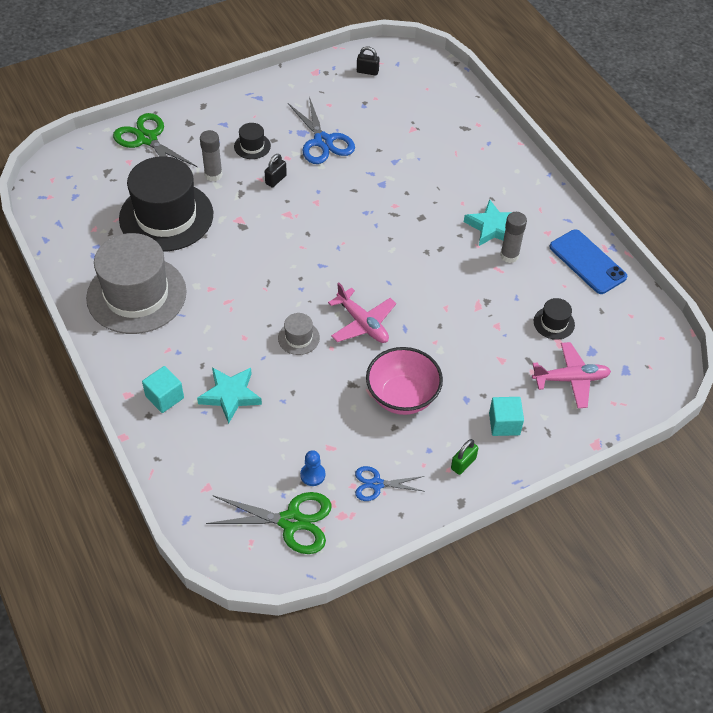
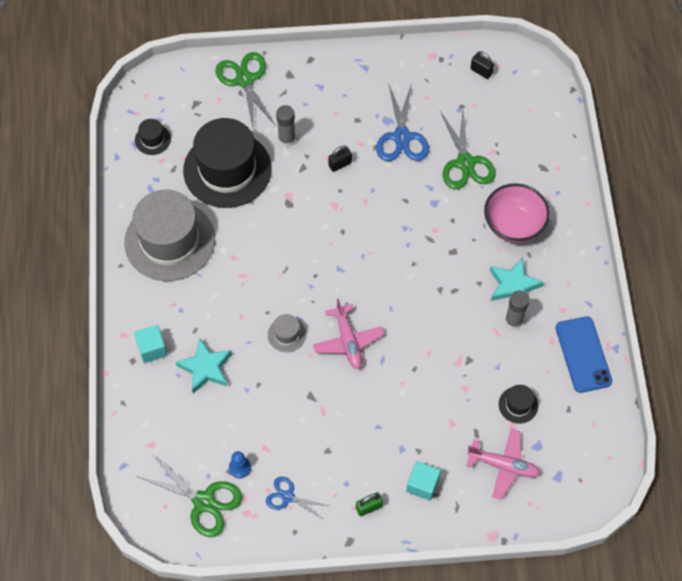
camera: 25 degrees right, 10 degrees up
black hat [234,123,271,159] -> black hat moved to [135,119,171,155]
pink bowl [366,347,443,415] -> pink bowl moved to [484,183,550,243]
none -> green scissors [440,110,496,189]

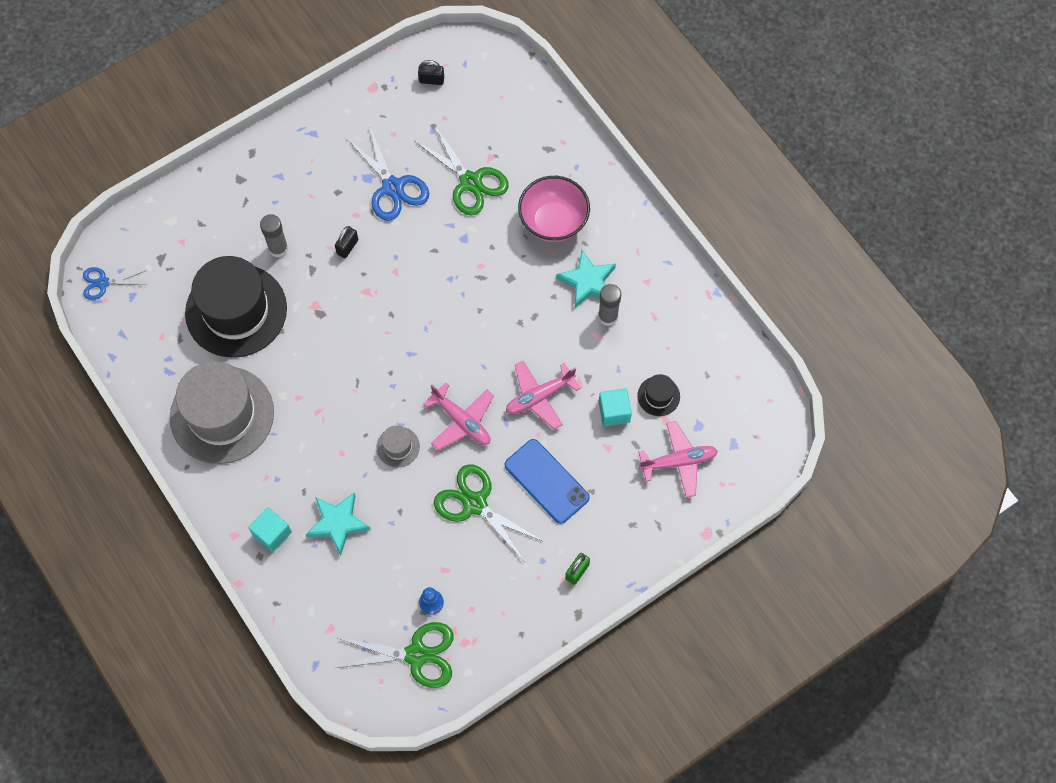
camera: 30 degrees left, 5 degrees up
black hat [135,119,171,155] -> none
green scissors [215,52,276,132] -> green scissors moved to [434,464,544,561]
blue scissors [266,477,329,520] -> blue scissors moved to [83,267,147,300]
turquoise cube [406,461,441,501] -> turquoise cube moved to [599,388,632,427]
blue phone [556,316,612,393] -> blue phone moved to [505,439,590,524]
none -> pink plane [506,361,581,429]

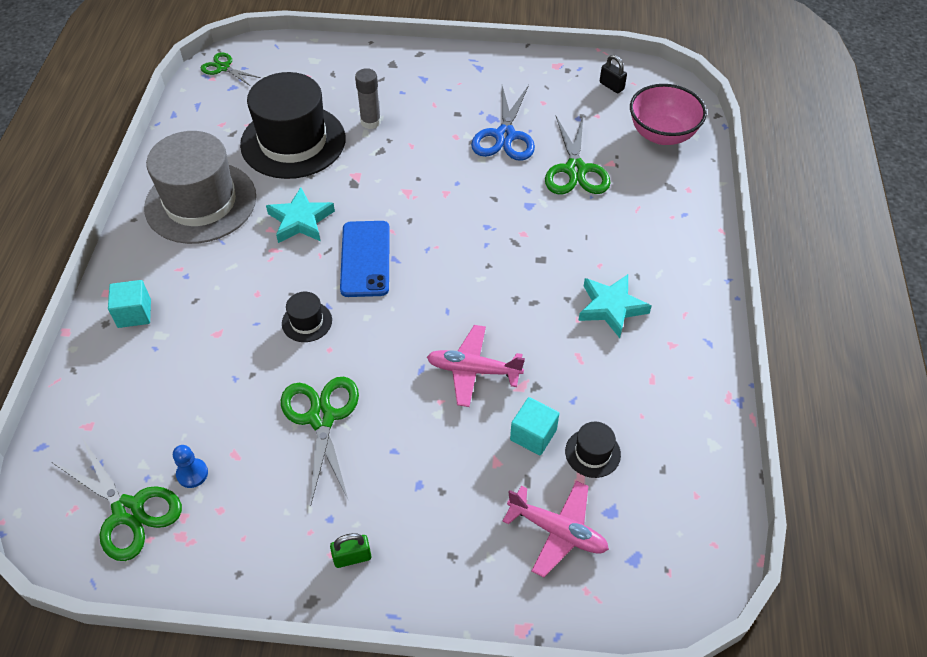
camera: 40 degrees right, 15 degrees down
blue scissors [83,267,147,300] -> green scissors [201,52,261,86]
turquoise star [306,493,371,556] -> turquoise star moved to [266,187,335,243]
black padlock [335,226,358,258] -> none
grey hat [376,425,420,467] -> black hat [282,292,332,342]
pink plane [423,382,494,450] -> none
blue phone [505,439,590,524] -> blue phone moved to [340,221,390,297]
pink bowl [518,176,590,242] -> pink bowl moved to [630,84,707,145]
grey glue stick [598,284,621,326] -> none

